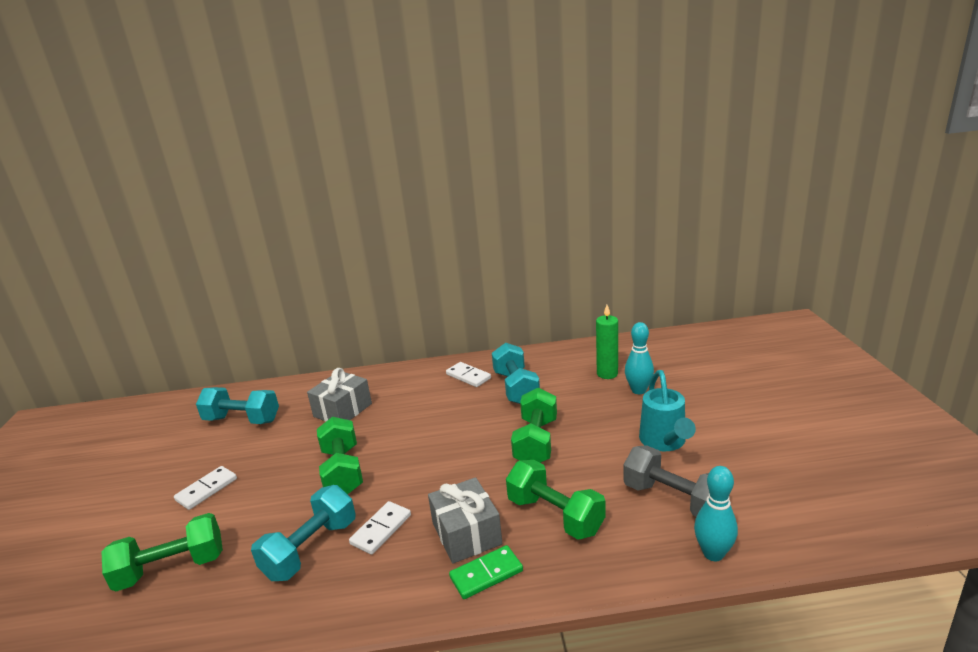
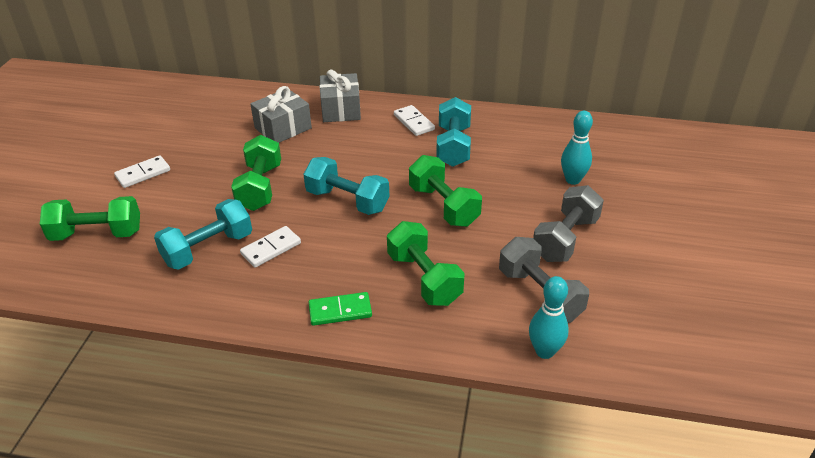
camera: 15 degrees right, 15 degrees up
turquoise dumbbell [196,387,279,424] -> turquoise dumbbell moved to [303,157,389,215]
grey gift [428,477,502,564] -> grey gift moved to [320,69,361,122]
green dumbbell [511,387,557,463] -> green dumbbell turned 60 degrees counterclockwise [409,155,482,227]
green candle [596,305,618,379] -> none
turquoise watering can [639,370,696,451] -> grey dumbbell [533,185,604,262]

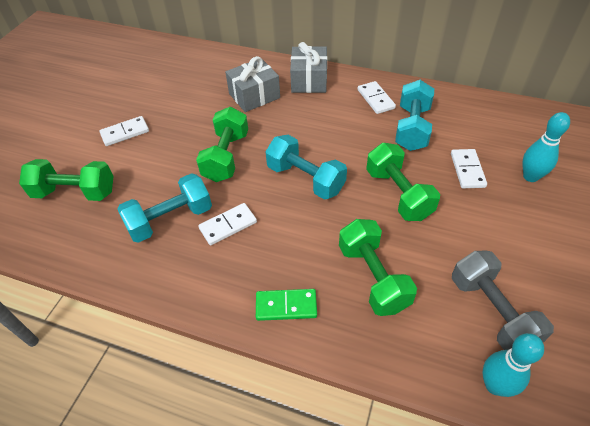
camera: 10 degrees right, 10 degrees up
grey dumbbell [533,185,604,262] -> none
none -> white domino [451,149,487,188]

